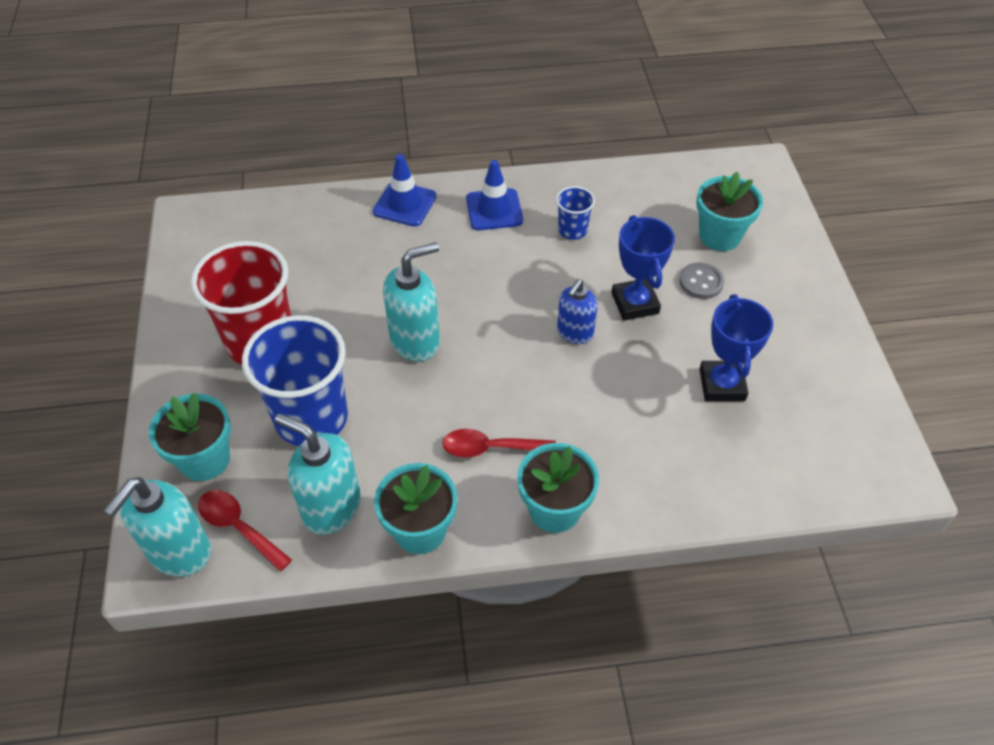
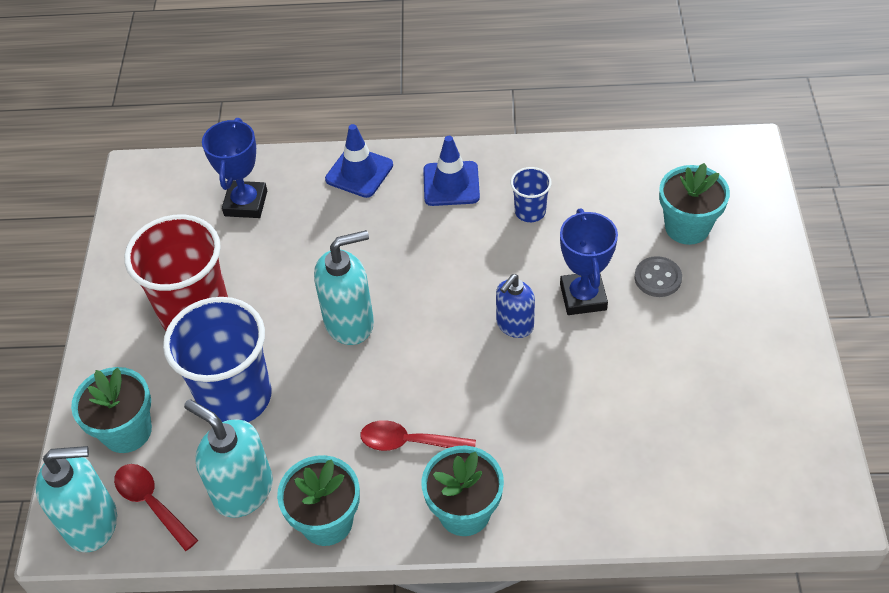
camera: 10 degrees right, 0 degrees up
turquoise soap dispenser [104,477,211,577] -> turquoise soap dispenser turned 135 degrees counterclockwise [35,446,117,552]
blue trophy [699,294,773,401] -> blue trophy moved to [202,118,267,218]

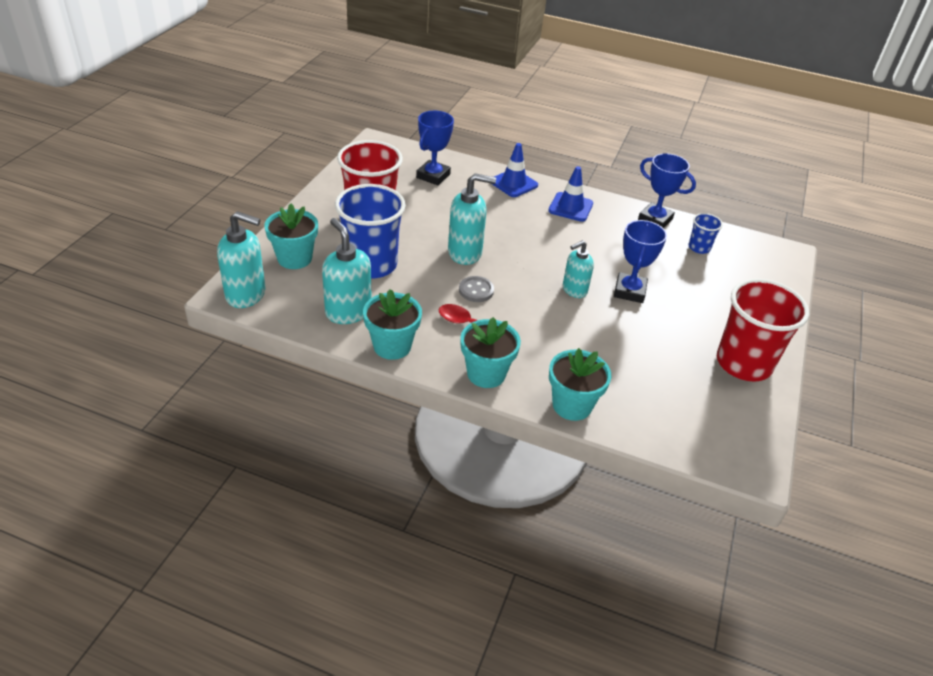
camera: 15 degrees right, 10 degrees down
red spoon [114,464,198,551] -> none
blue soap dispenser [496,274,535,338] -> turquoise soap dispenser [563,240,594,298]
blue cup [511,167,552,222] -> blue cup moved to [689,213,723,254]
grey button [634,256,682,297] -> grey button moved to [459,276,494,302]
turquoise flower pot [659,163,730,245] -> turquoise flower pot moved to [549,348,611,421]
none -> blue trophy [638,153,696,228]
none -> red cup [717,279,809,382]

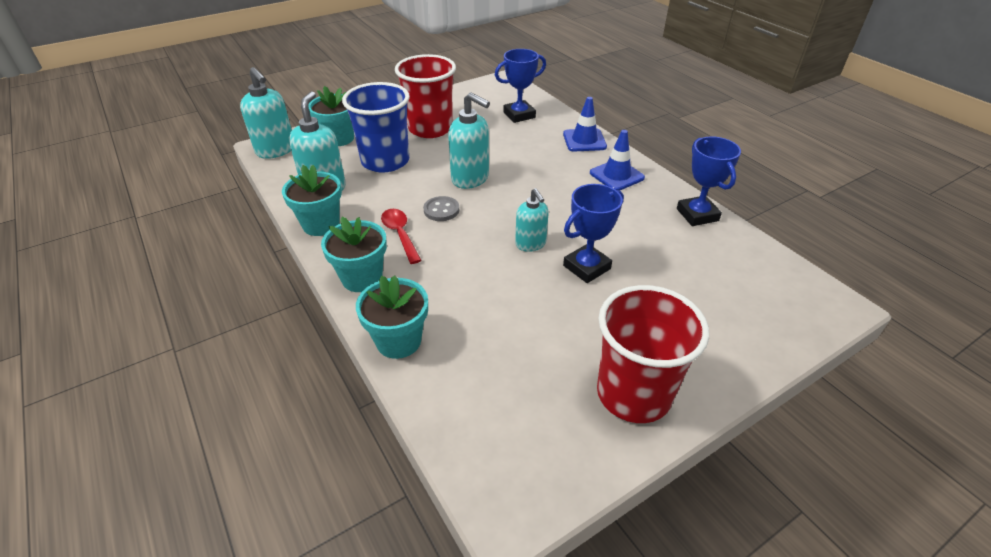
camera: 40 degrees right, 0 degrees up
turquoise soap dispenser [563,240,594,298] -> turquoise soap dispenser turned 120 degrees counterclockwise [515,188,549,252]
blue cup [689,213,723,254] -> none

